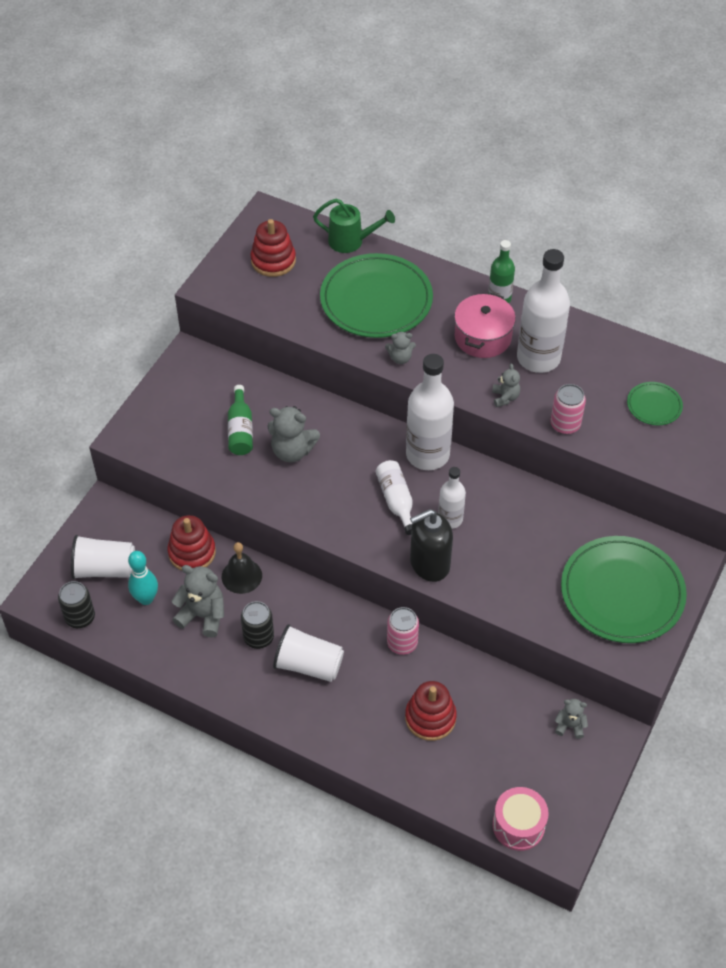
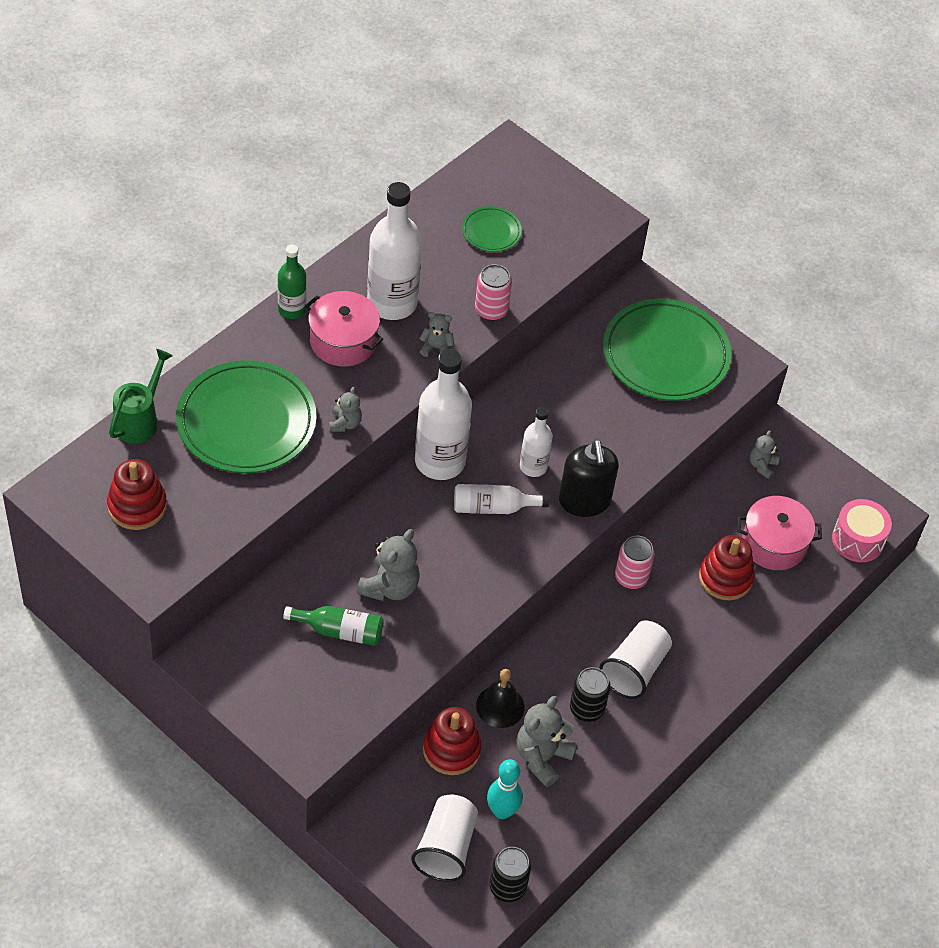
camera: 80 degrees left, 0 degrees up
none -> pink pot [737,496,822,570]

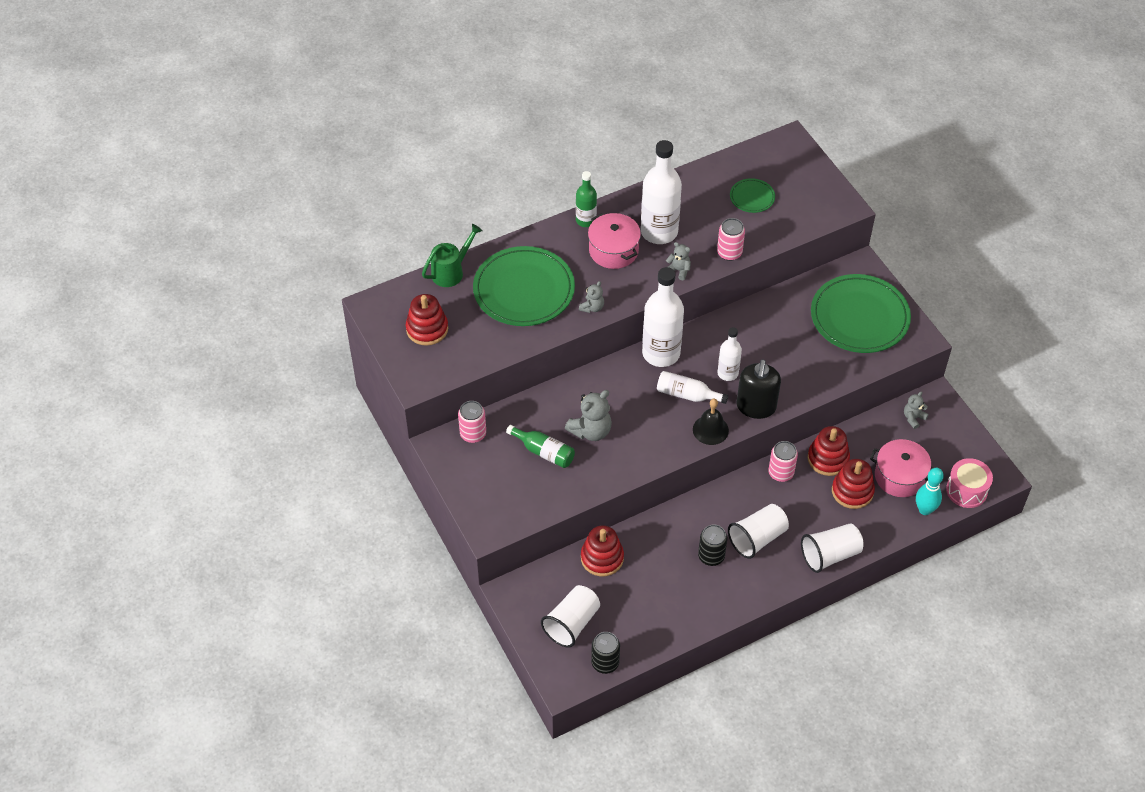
camera: 25 degrees right, 0 degrees up
black bell [476,669,524,728] -> black bell moved to [693,398,729,445]
turquoise bowling pin [487,759,523,819] -> turquoise bowling pin moved to [916,468,944,515]
grey teddy bear [516,696,578,787] -> none
none -> pink can [458,401,486,443]
none -> white cup [801,523,864,573]
none -> red stacking toy [807,426,850,476]

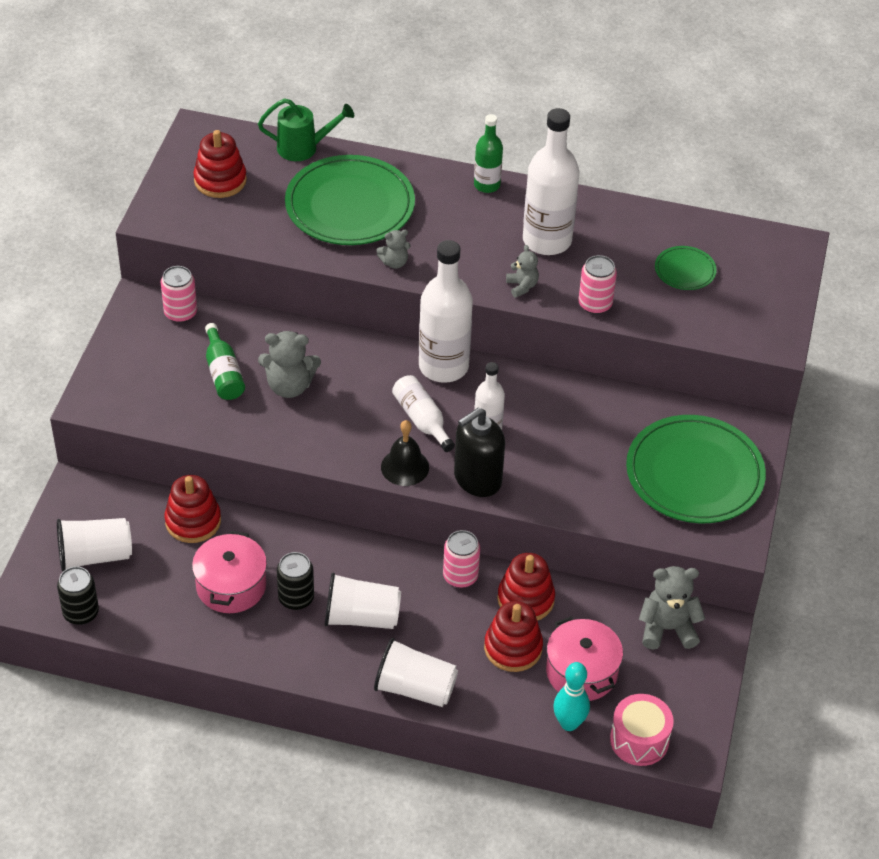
camera: 40 degrees right, 5 degrees down
pink pot [588,213,641,269] -> pink pot moved to [192,531,267,613]
grey teddy bear [904,391,929,429] -> grey teddy bear [639,566,705,649], size x1.76

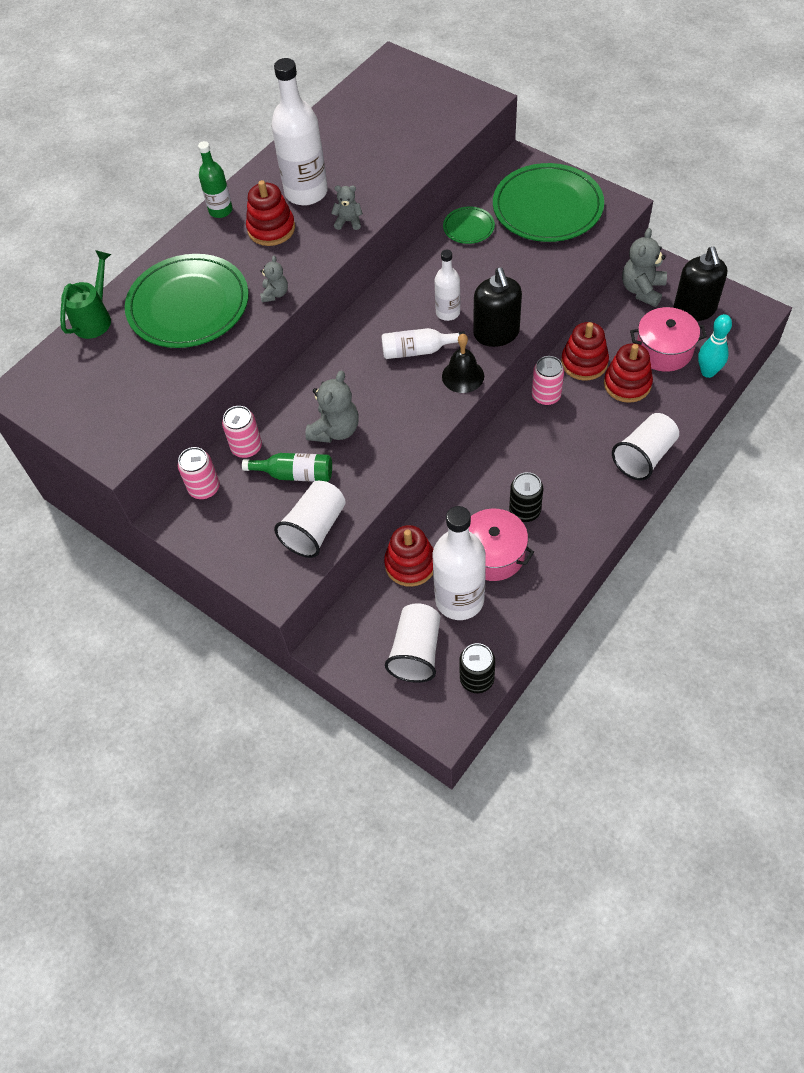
camera: 60 degrees left, 10 degrees up
red stacking toy [193,130,247,198] -> red stacking toy moved to [246,180,295,246]
white cup [324,572,401,629] -> white cup moved to [274,481,346,558]
white bottle [419,240,473,383] -> white bottle moved to [433,506,486,620]
pink can [578,255,617,314] -> pink can moved to [222,406,262,458]
pink drum [610,694,674,766] -> none
green plate [655,246,717,290] -> green plate moved to [443,207,495,244]
none -> black soap dispenser [673,247,727,321]

